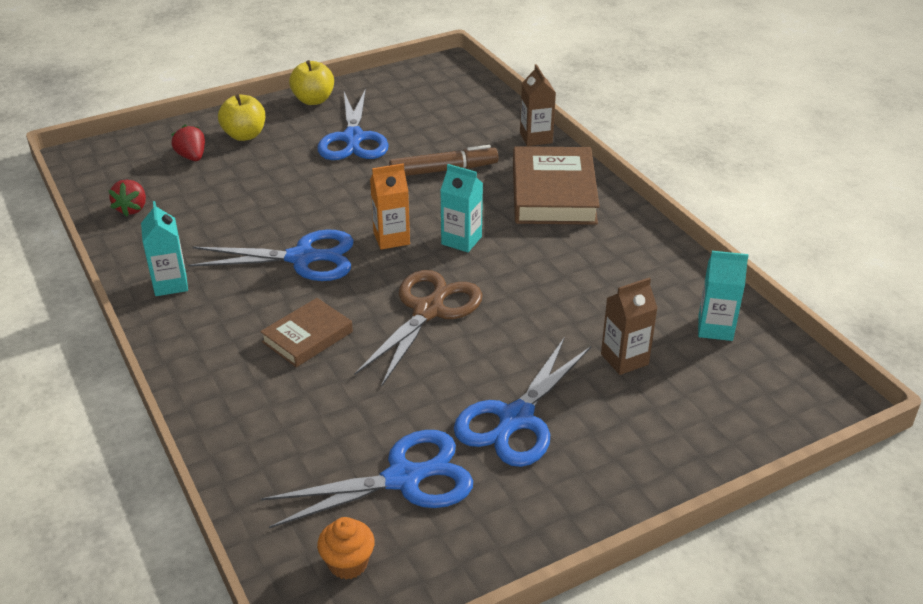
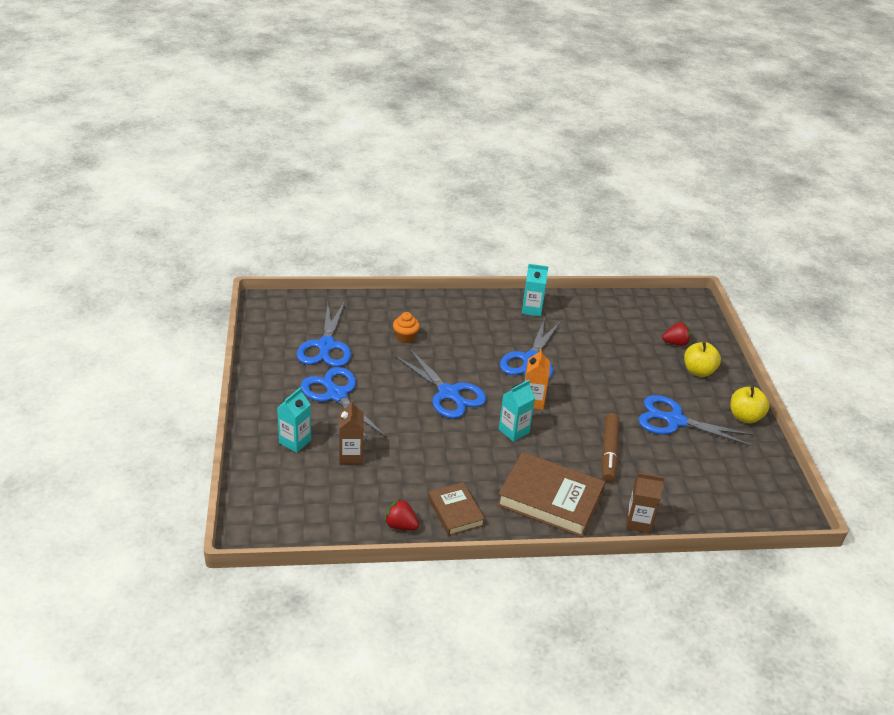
camera: 110 degrees right, 0 degrees up
red strawberry [108,180,146,217] -> red strawberry moved to [384,498,419,530]
brown book [260,298,353,367] -> brown book moved to [428,482,485,536]
orange cupcake [317,517,375,580] -> orange cupcake moved to [393,312,420,343]
brown scissors [354,270,483,386] -> blue scissors [395,348,486,419]
turquoise carton [698,251,749,341] -> turquoise carton moved to [277,387,311,453]

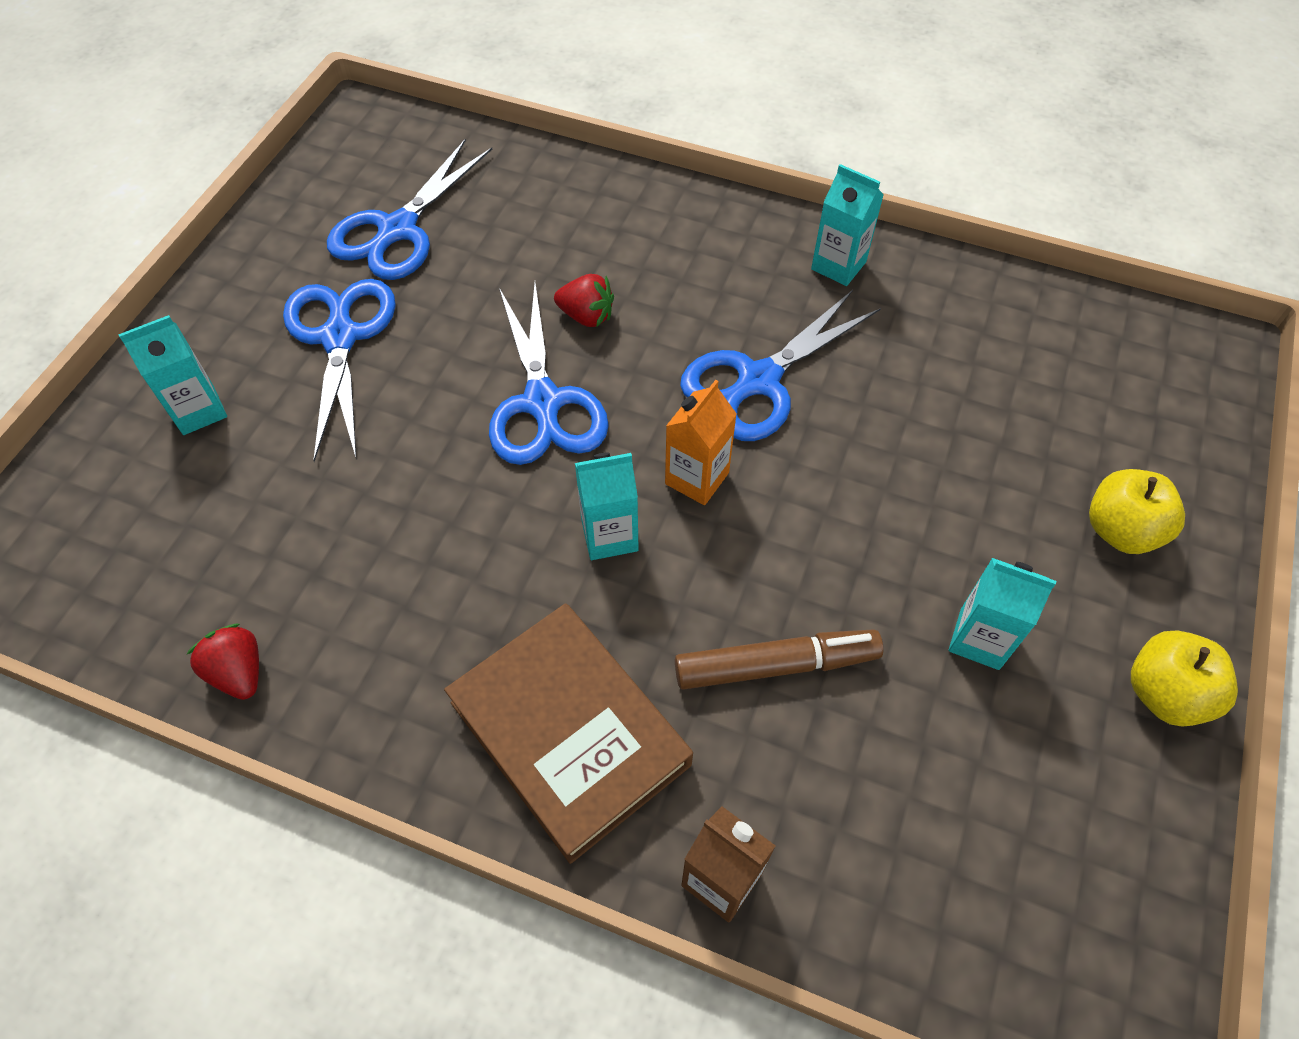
camera: 30 degrees right, 20 degrees up
brown carton [339,400,364,464] -> none
orange cupcake [393,312,420,343] -> none
brown book [428,482,485,536] -> none
brown marker [601,413,619,482] -> brown marker turned 135 degrees counterclockwise [675,629,883,690]
blue scissors [638,395,754,447] -> turquoise carton [949,558,1056,670]
red strawberry [662,322,691,346] -> red strawberry moved to [554,274,614,327]

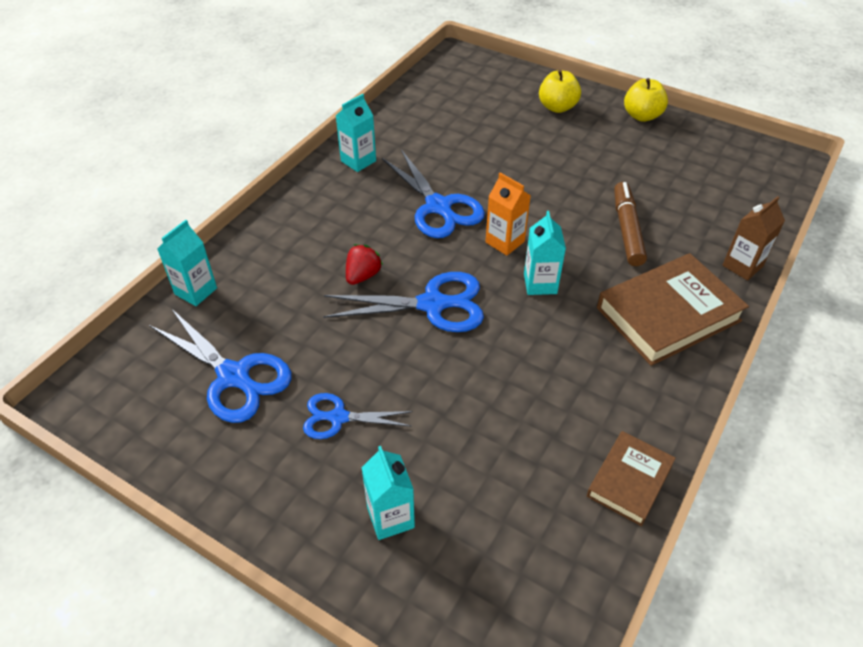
camera: 80 degrees left, 10 degrees down
red strawberry [186,624,259,700] -> brown book [587,431,676,526]
blue scissors [283,279,396,462] -> blue scissors [303,393,413,439], size x0.60
turquoise carton [949,558,1056,670] -> turquoise carton moved to [157,220,217,306]

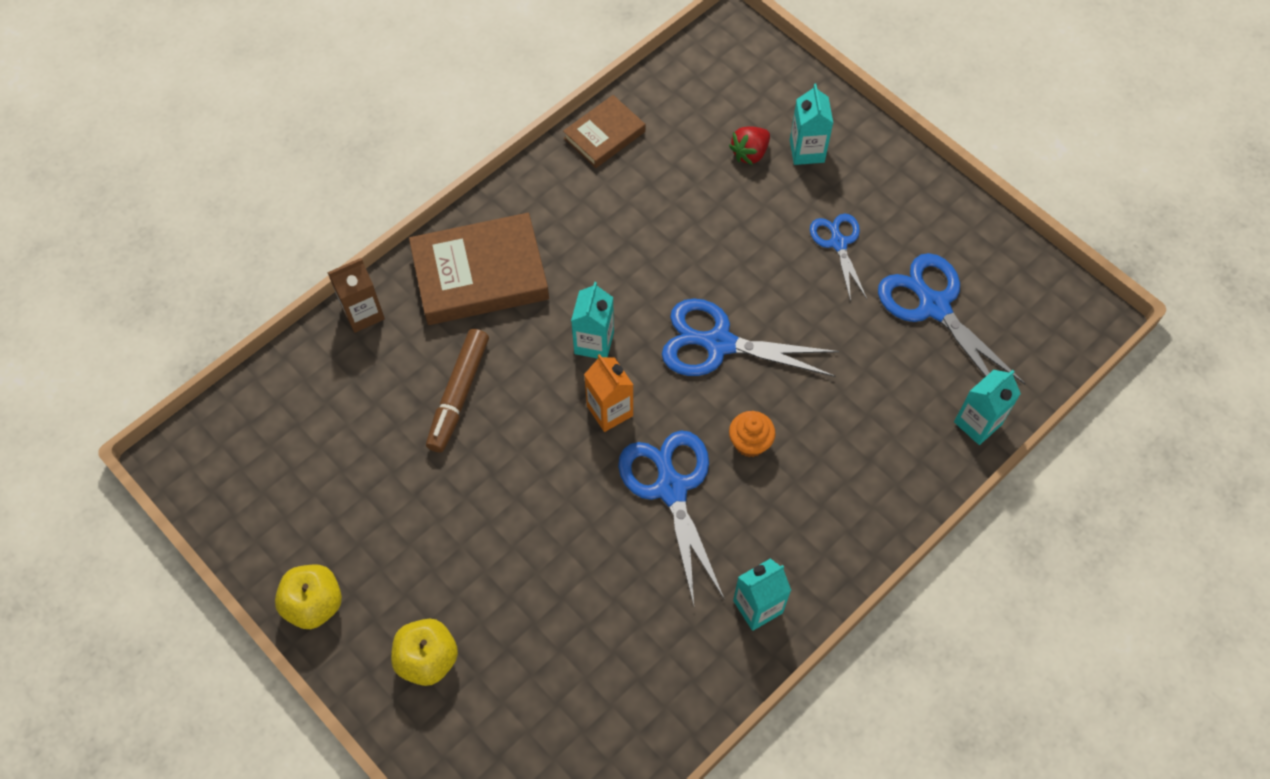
camera: 165 degrees left, 15 degrees up
blue scissors [303,393,413,439] -> blue scissors turned 120 degrees counterclockwise [810,213,867,302]
red strawberry [346,244,383,285] -> red strawberry moved to [729,126,770,165]
none -> orange cupcake [729,411,776,457]

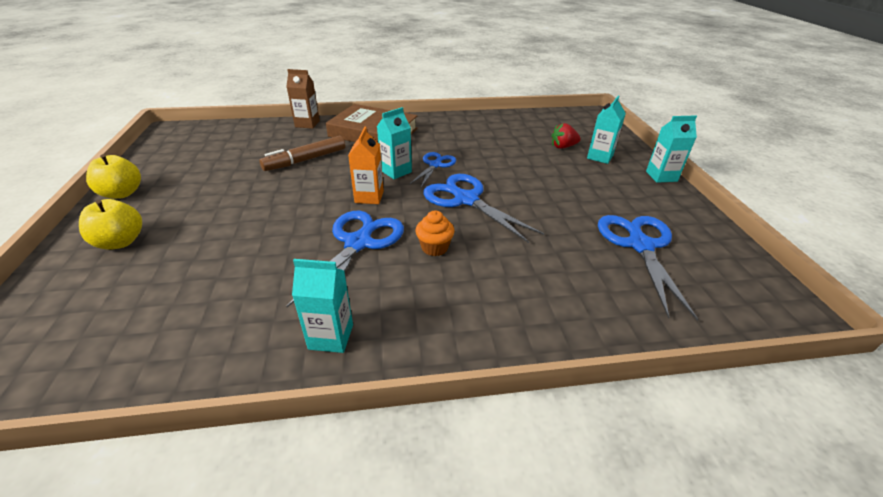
camera: 35 degrees right, 25 degrees down
brown book [563,95,645,168] -> none
blue scissors [810,213,867,302] -> blue scissors moved to [409,152,456,187]
turquoise carton [954,370,1021,445] -> turquoise carton moved to [646,116,697,183]

